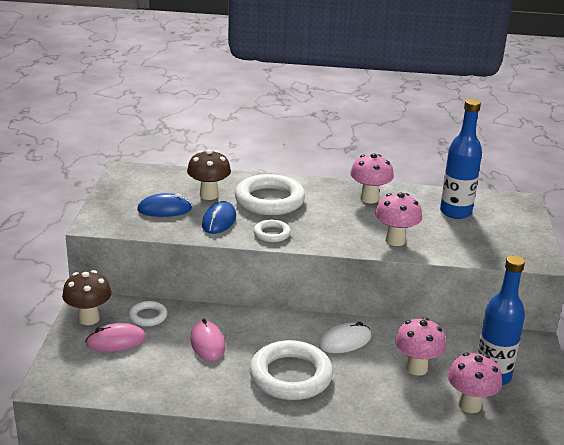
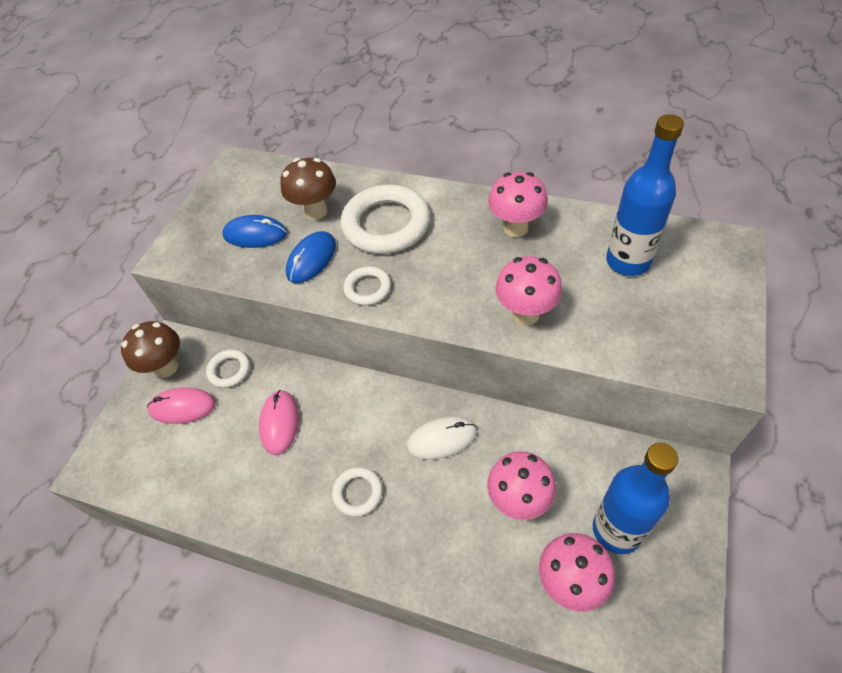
camera: 20 degrees right, 25 degrees up
white ring [249,340,333,400] -> white ring [332,467,382,517], size x0.50

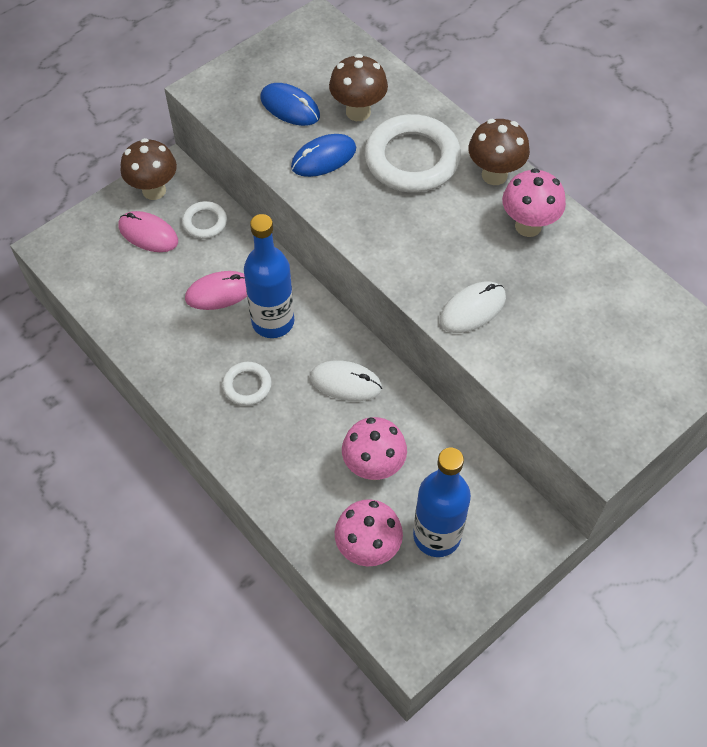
camera: 25 degrees right, 5 degrees up
pink mouse [259,390,299,455] -> pink mouse turned 45 degrees clockwise [185,271,247,310]
white ring [343,266,391,306] -> none
pink mushroom [495,256,562,325] -> white mouse [440,282,506,333]
blue bottle [606,114,684,276] -> blue bottle moved to [244,214,294,338]
none -> brown mushroom [468,119,530,185]

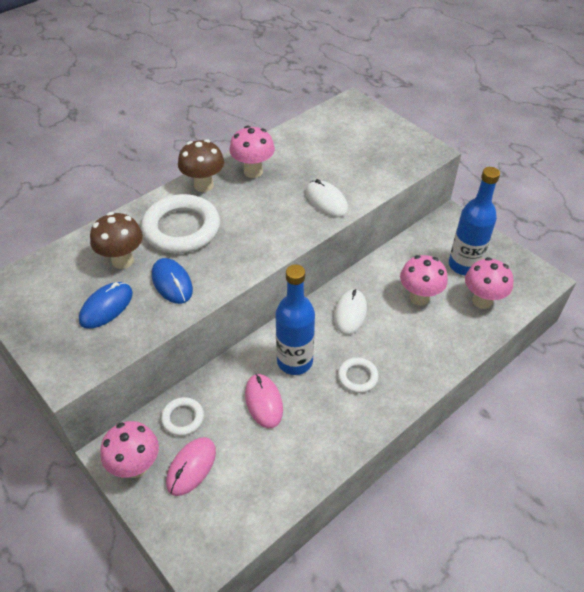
camera: 90 degrees left, 10 degrees down
brown mushroom [120,138,177,200] -> pink mushroom [100,421,159,478]

